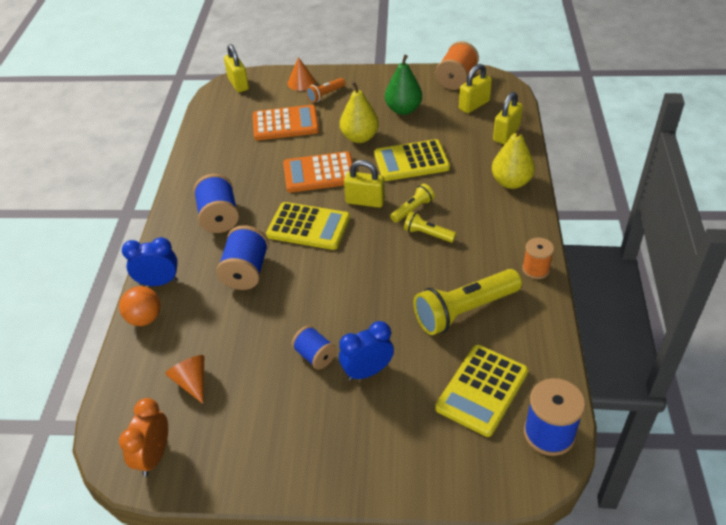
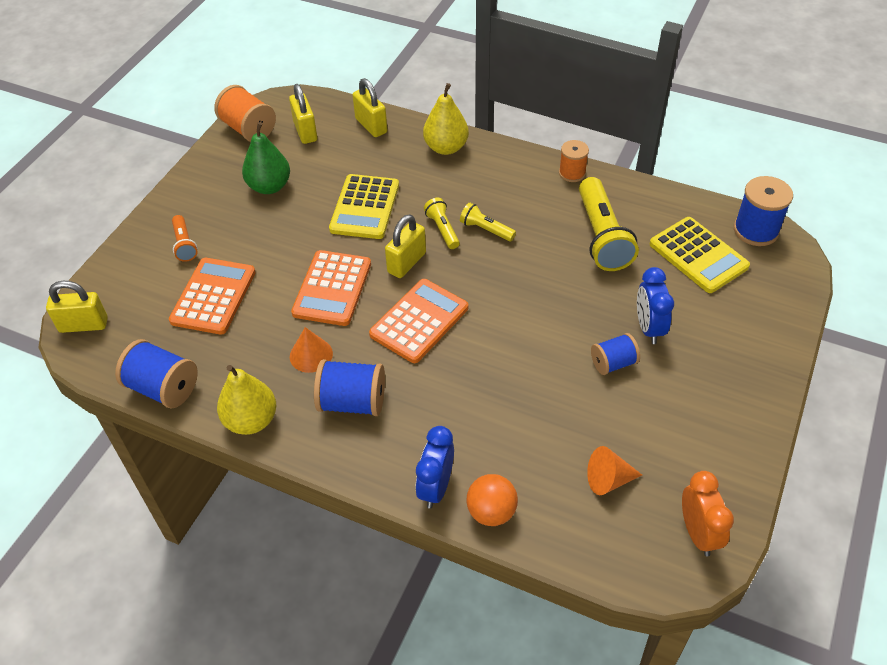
camera: 70 degrees left, 5 degrees up
orange clock [119,398,168,477] -> orange clock turned 135 degrees counterclockwise [682,471,734,556]
blue spool [216,225,269,290] -> blue spool moved to [115,339,198,408]
yellow calculator [266,202,350,250] -> orange calculator [369,279,468,363]
orange cone [287,57,315,91] -> orange cone moved to [290,327,333,373]
yellow pear [340,81,379,143] -> yellow pear moved to [217,365,276,435]
yellow flashlight [404,211,456,243] -> yellow flashlight turned 75 degrees clockwise [460,203,516,241]

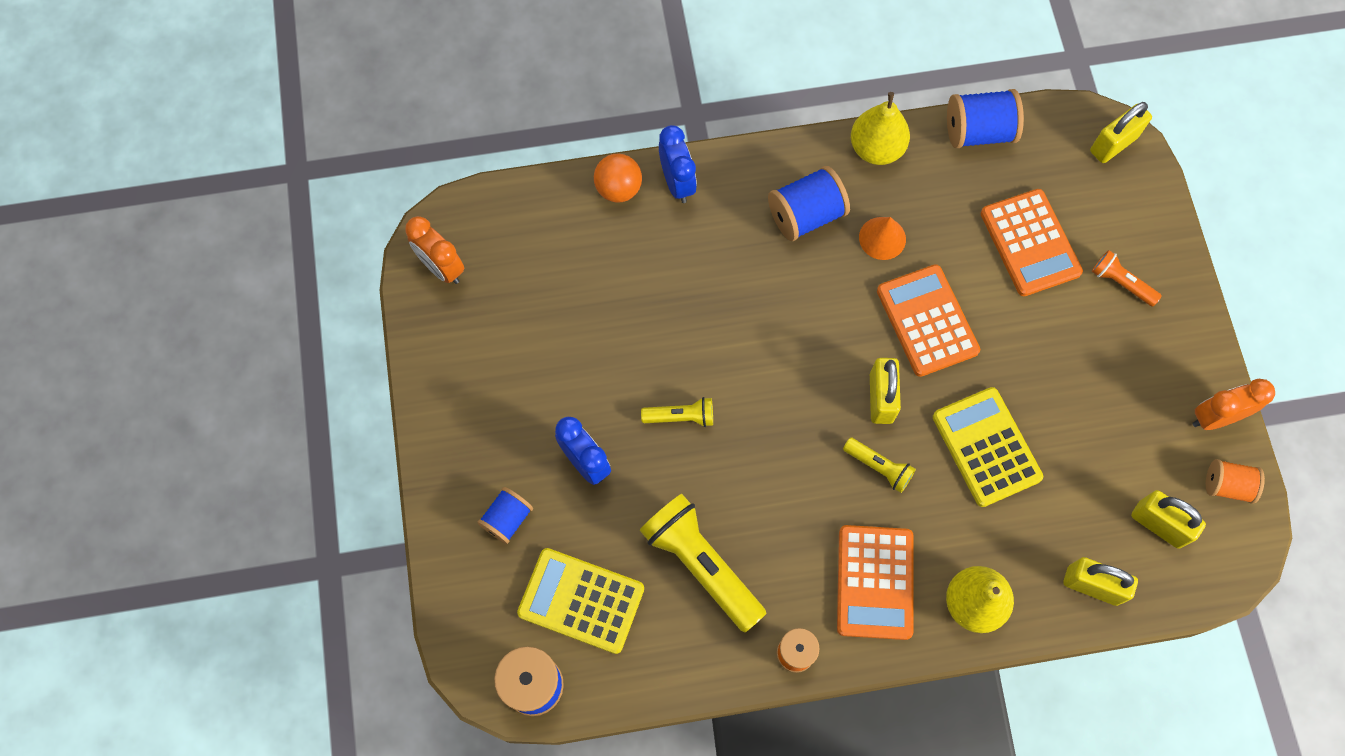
camera: 145 degrees right, 20 degrees up
orange spool [214,85,276,142] -> orange spool [1206,459,1265,504], size x0.64
green pear [242,122,290,194] -> none
orange calculator [369,279,468,363] -> orange calculator moved to [837,525,914,640]
yellow flashlight [460,203,516,241] -> yellow flashlight moved to [641,397,713,427]
orange cone [587,446,642,495] -> none
blue spool [591,333,640,375] -> blue spool moved to [477,487,533,544]
none -> orange clock [1193,379,1275,430]

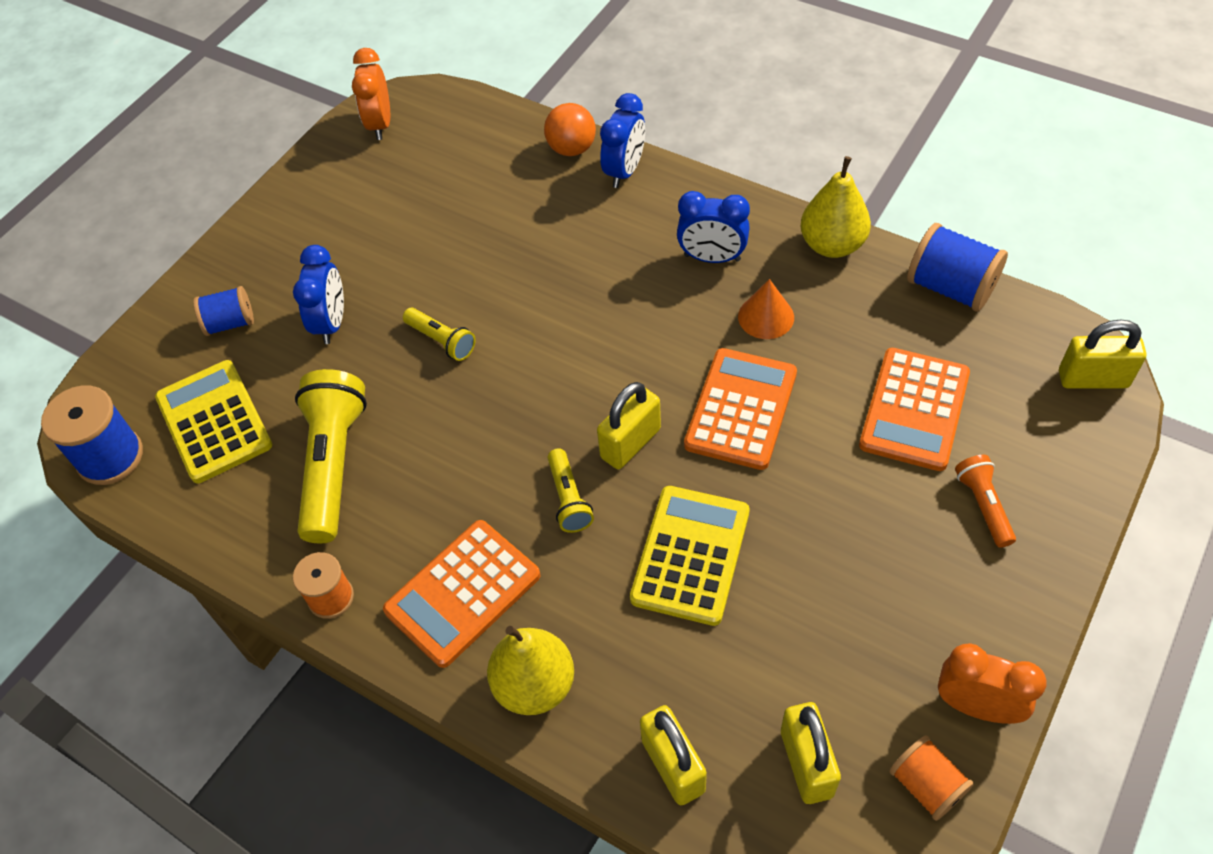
camera: 45 degrees right, 15 degrees down
blue spool [768,166,850,241] -> blue clock [677,191,750,263]

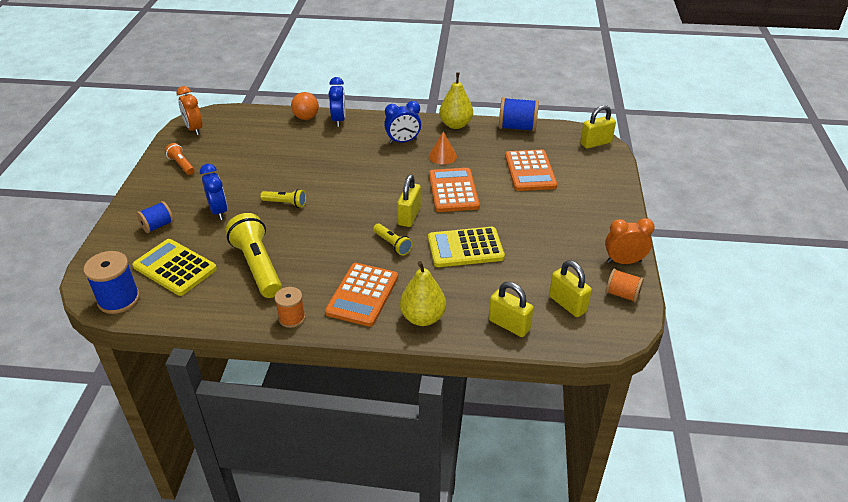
camera: 30 degrees left, 15 degrees down
yellow calculator [630,486,750,626] -> yellow calculator turned 90 degrees counterclockwise [428,227,505,267]
orange flashlight [955,455,1016,548] -> orange flashlight moved to [165,143,195,175]

